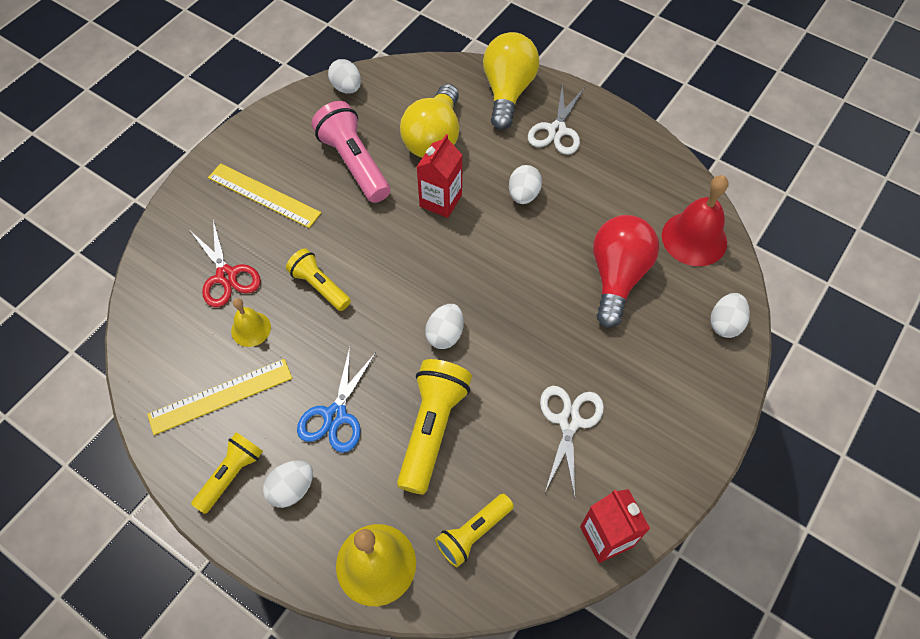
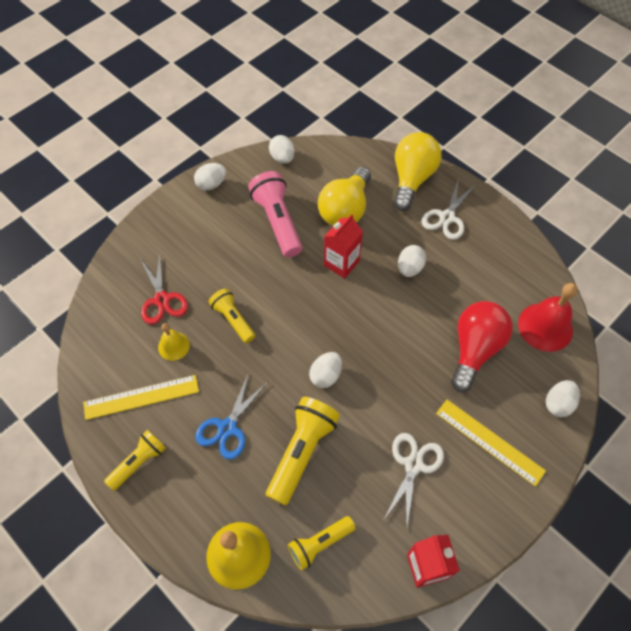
camera: 10 degrees right, 0 degrees up
yellow ruler [208,163,321,228] -> yellow ruler moved to [436,400,546,487]
white egg [263,461,313,508] -> white egg moved to [194,163,226,191]

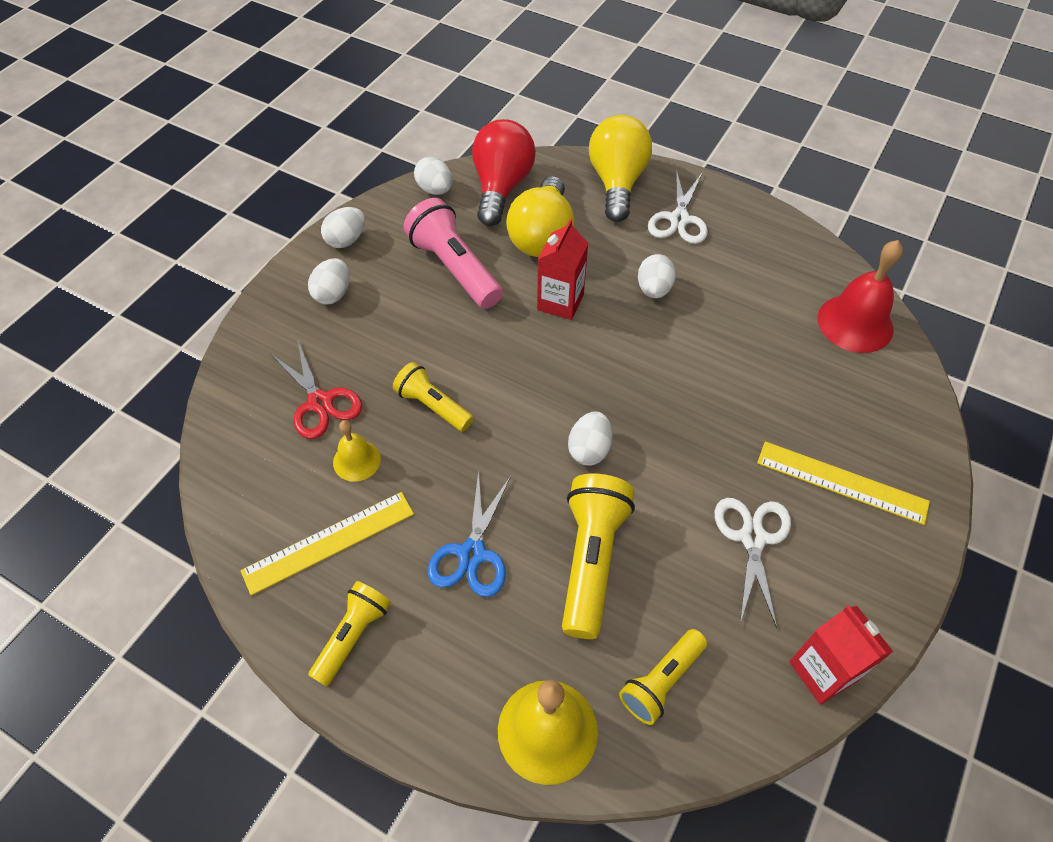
camera: 15 degrees left, 5 degrees down
red light bulb [451,301,513,392] -> red light bulb moved to [472,119,536,226]
white egg [546,380,580,417] -> white egg moved to [308,258,349,305]

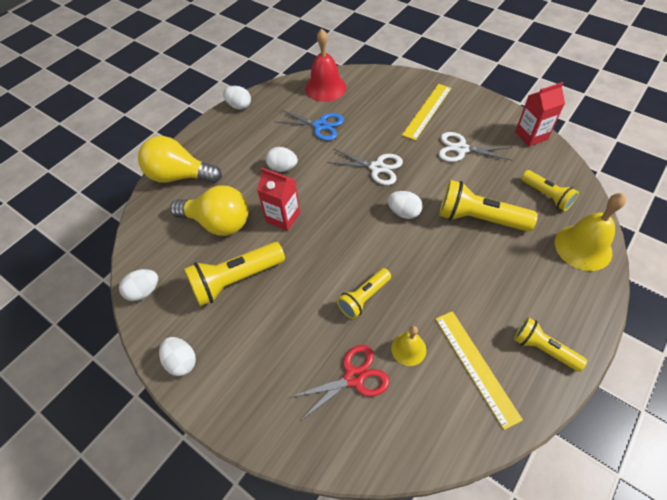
camera: 80 degrees left, 0 degrees up
white egg [308,258,349,305] -> white egg moved to [223,86,251,110]
pink flashlight [404,198,503,309] -> yellow flashlight [184,242,285,306]
blue scissors [428,470,511,597] -> blue scissors moved to [277,110,344,141]
red light bulb [472,119,536,226] -> none
white scissors [648,169,708,244] -> white scissors moved to [327,149,403,185]

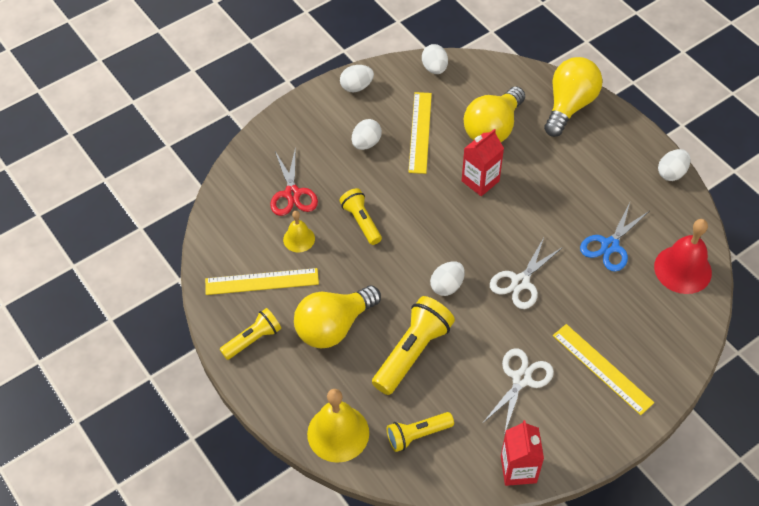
camera: 105 degrees right, 0 degrees up
yellow flashlight [184,242,285,306] -> yellow ruler [408,92,432,174]
white egg [266,147,298,172] -> white egg moved to [352,119,382,150]
none -> yellow light bulb [294,285,381,348]

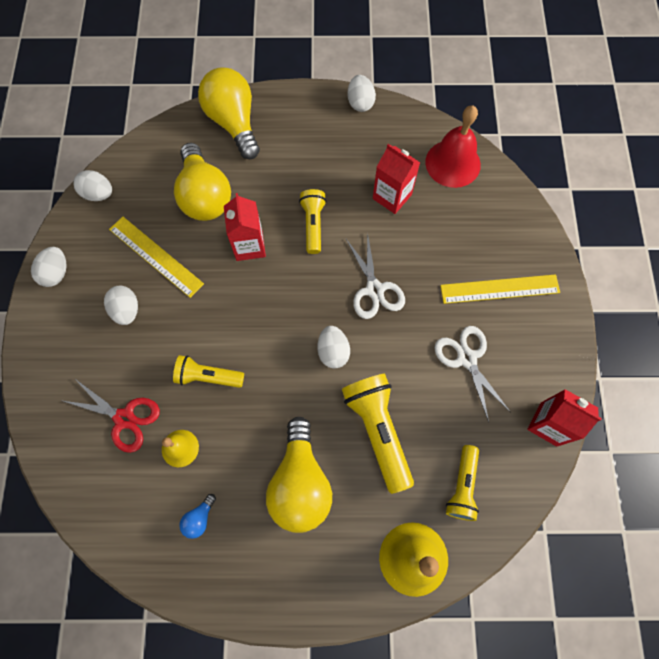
camera: 55 degrees left, 15 degrees up
yellow ruler [205,268,319,295] -> blue light bulb [180,494,216,539]
yellow flashlight [220,308,281,360] -> yellow flashlight moved to [299,189,326,254]
blue scissors [580,203,649,272] -> red carton [373,144,420,214]

